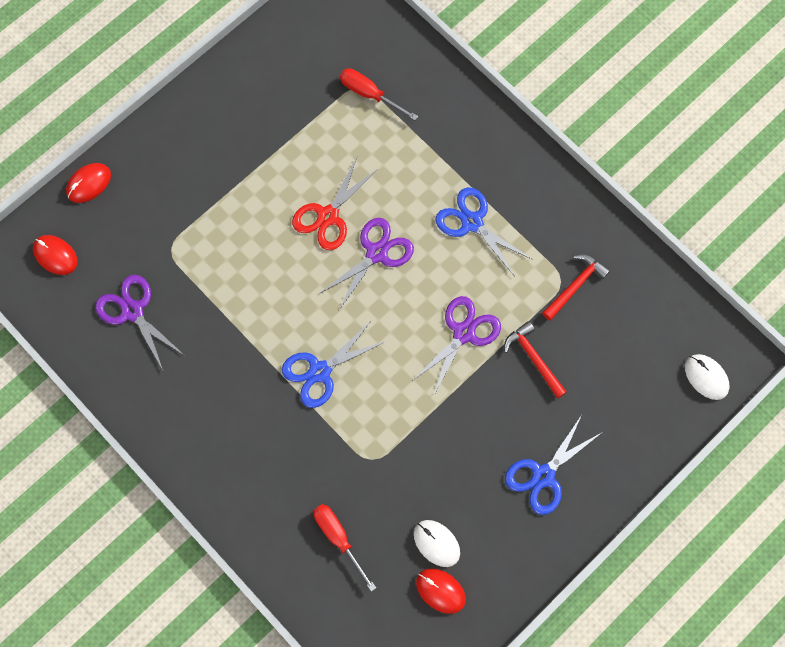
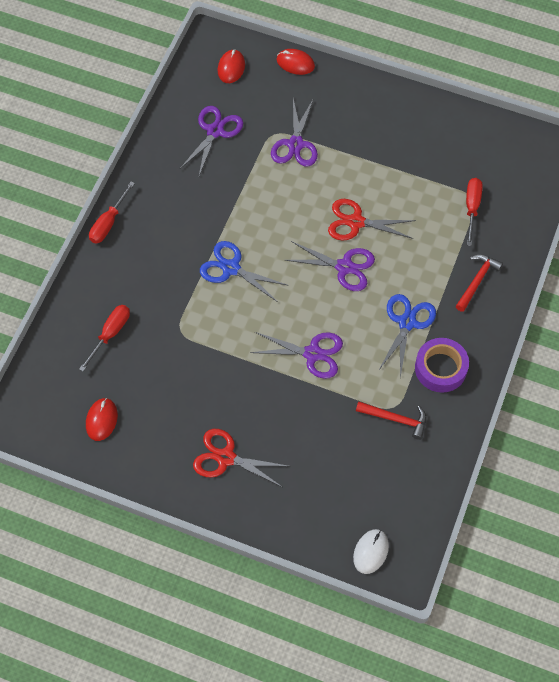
camera: 65 degrees right, 10 degrees down
white mouse [414,520,460,567] -> none
red hammer [504,321,567,399] -> red hammer moved to [456,254,503,312]
blue scissors [505,415,601,515] -> red scissors [193,429,288,487]
none -> red screwdriver [89,182,135,243]
none -> purple scissors [271,98,318,167]
none -> purple tape [415,338,469,393]

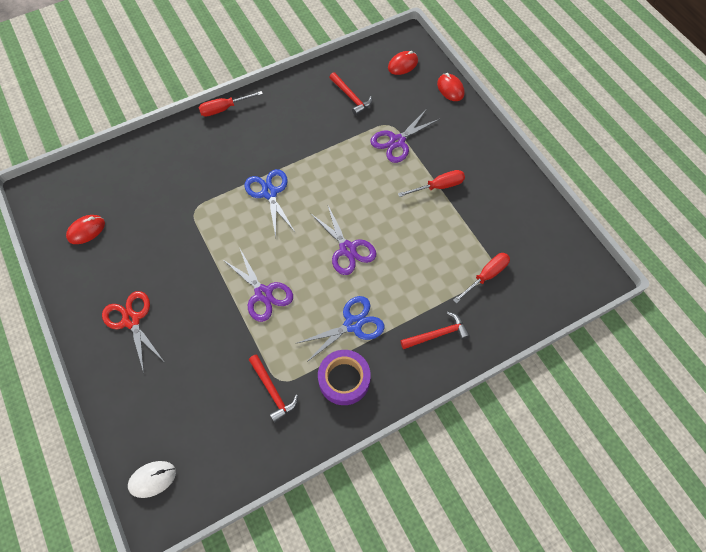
camera: 40 degrees right, 0 degrees up
red screwdriver [79,305,130,372] -> red screwdriver moved to [398,170,465,197]
purple scissors [180,106,243,176] -> red hammer [329,72,372,116]
red scissors [328,199,416,241] -> none

